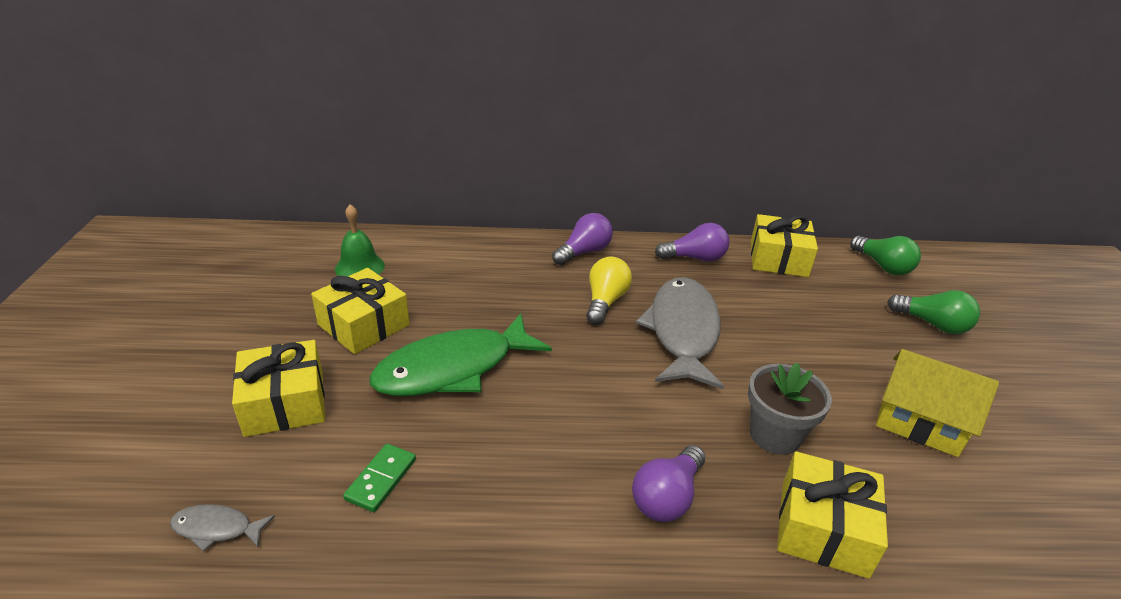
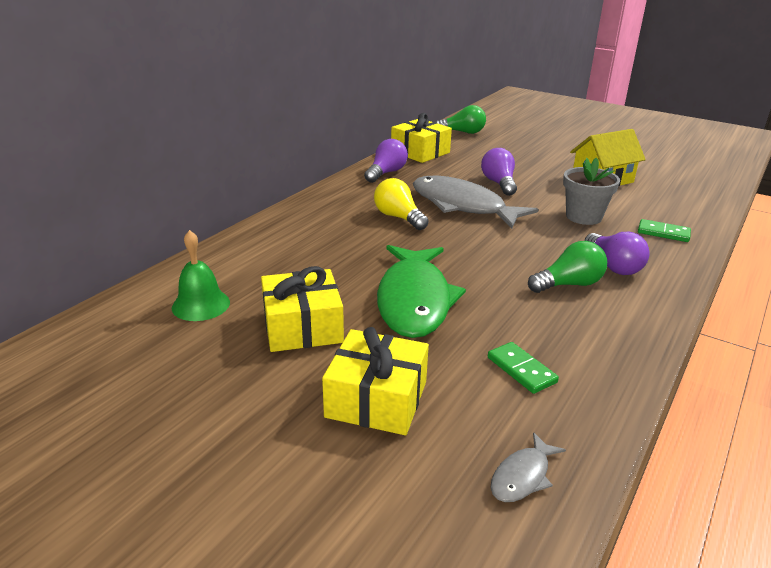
camera: 55 degrees left, 5 degrees down
purple light bulb [552,213,613,265] -> purple light bulb moved to [481,148,517,196]
yellow gift [777,451,888,579] -> green domino [638,219,691,242]
green light bulb [887,290,980,334] -> green light bulb moved to [528,241,607,293]

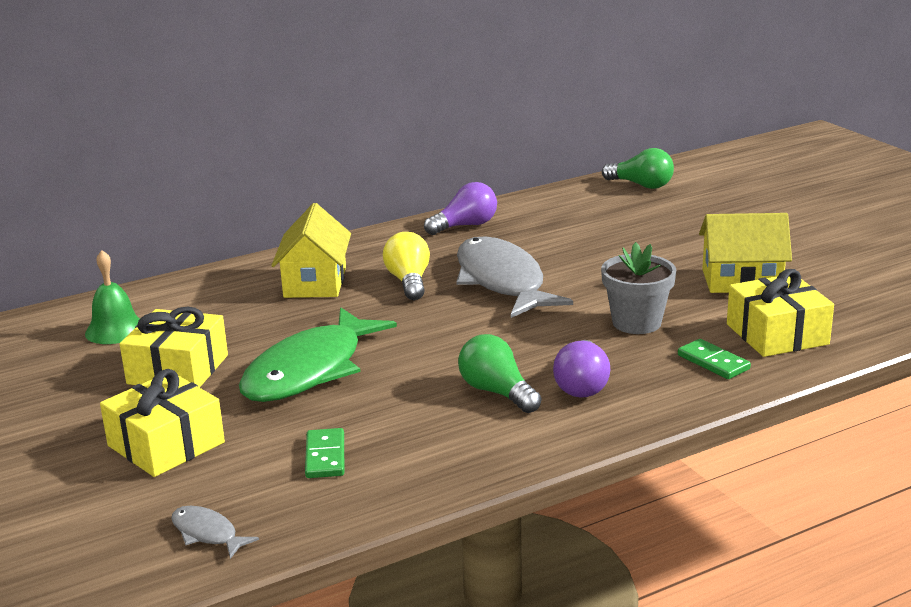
camera: 30 degrees right, 5 degrees down
yellow gift [391,113,452,163] -> yellow gift moved to [727,269,834,357]
purple light bulb [481,148,517,196] -> none
grey fish [490,432,566,502] -> grey fish turned 60 degrees clockwise [171,506,259,559]
green light bulb [528,241,607,293] -> green light bulb turned 135 degrees counterclockwise [458,334,541,413]
none -> yellow house [271,203,351,298]

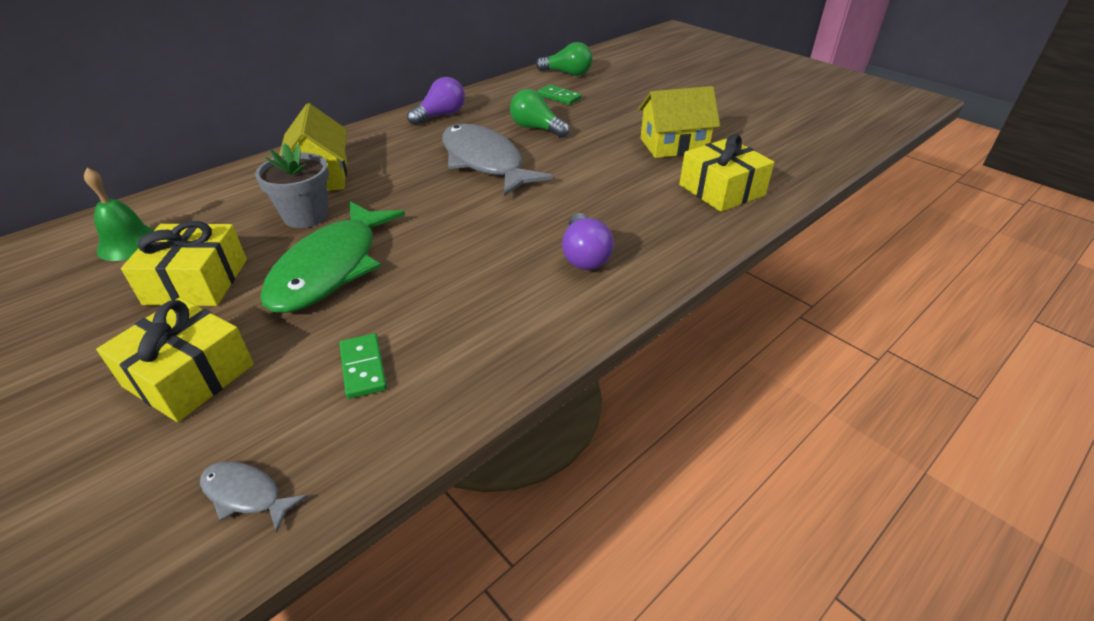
camera: 15 degrees left, 15 degrees up
yellow light bulb [383,232,430,300] -> none
green light bulb [458,334,541,413] -> green light bulb moved to [510,89,570,138]
grey flower pot [601,242,676,334] -> grey flower pot moved to [255,143,329,228]
green domino [678,339,751,379] -> green domino moved to [537,85,582,105]

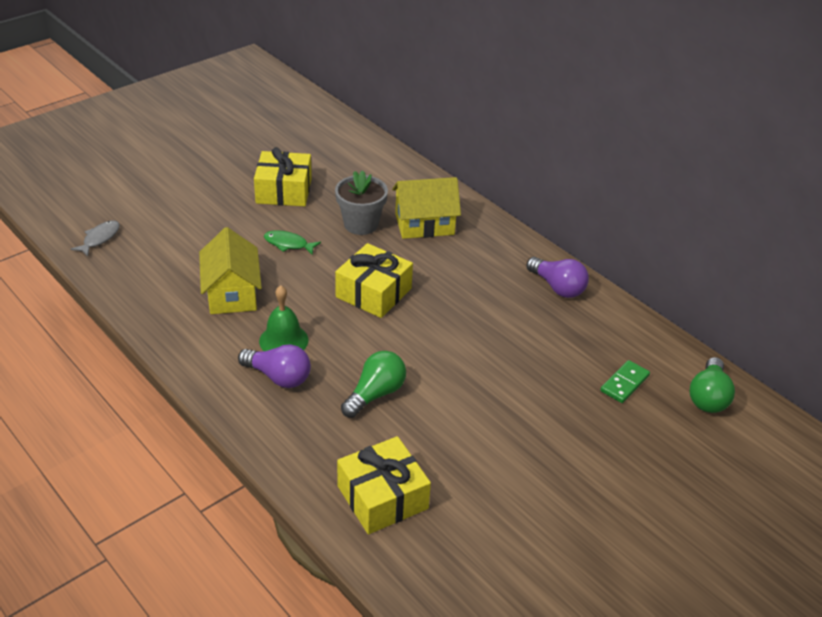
camera: 90 degrees right, 0 degrees up
green bell [84,168,154,261] -> green bell moved to [259,285,309,351]
yellow gift [96,297,254,422] -> yellow gift moved to [335,243,413,318]
green fish [260,201,405,313] -> green fish [264,230,321,255], size x0.42
green domino [339,333,387,399] -> none
grey fish [442,124,553,196] -> none
green light bulb [510,89,570,138] -> green light bulb moved to [341,351,406,418]
purple light bulb [562,213,614,270] -> purple light bulb turned 150 degrees counterclockwise [238,344,311,388]
yellow house [638,86,720,158] -> yellow house moved to [199,227,262,314]

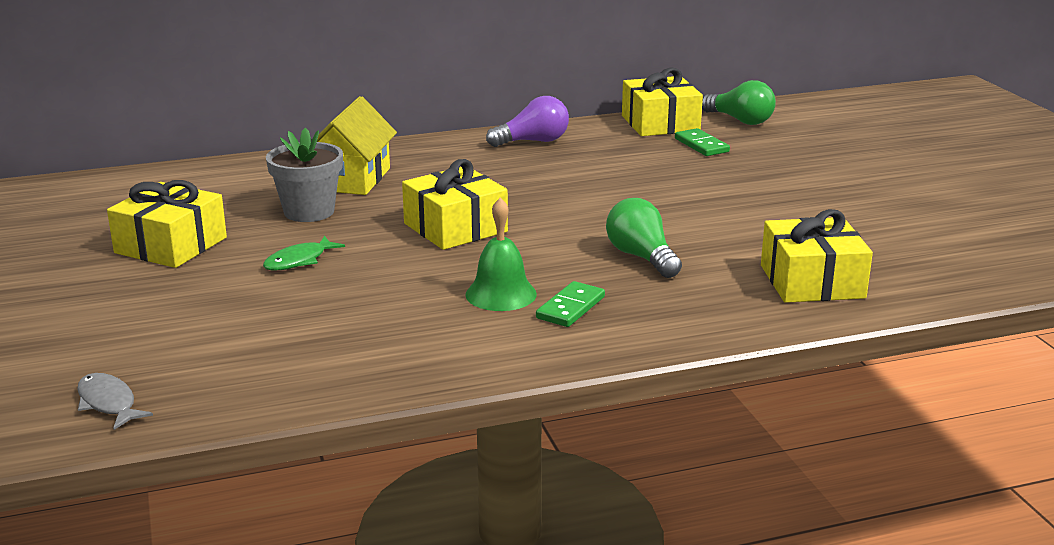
camera: 65 degrees left, 15 degrees down
yellow house [199,227,262,314] -> none
purple light bulb [238,344,311,388] -> green domino [536,281,605,327]
none -> yellow gift [622,67,703,136]

